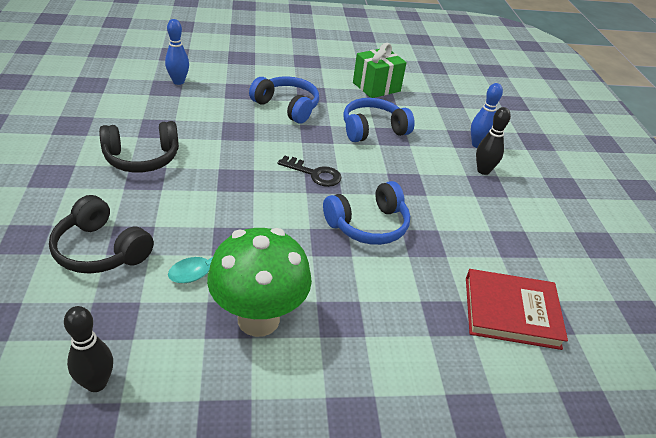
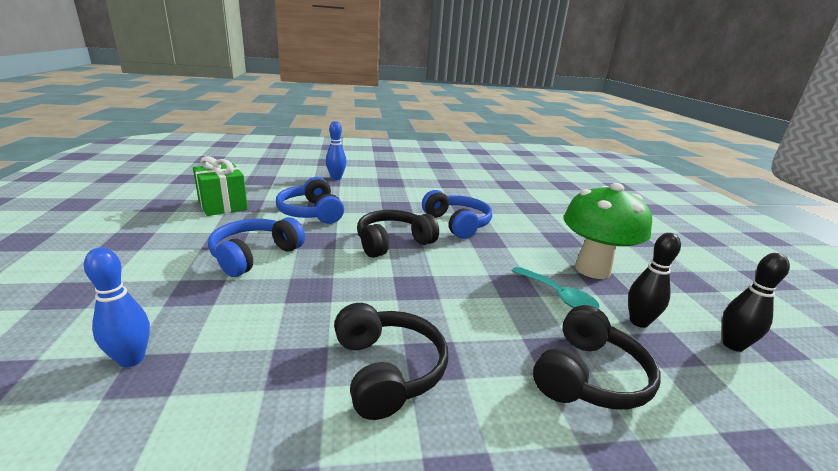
camera: 90 degrees left, 15 degrees down
black key [277,156,342,187] -> black headphones [357,210,439,258]
red book [466,269,568,350] -> none
black bowling pin [476,107,511,175] -> black bowling pin moved to [628,233,681,328]

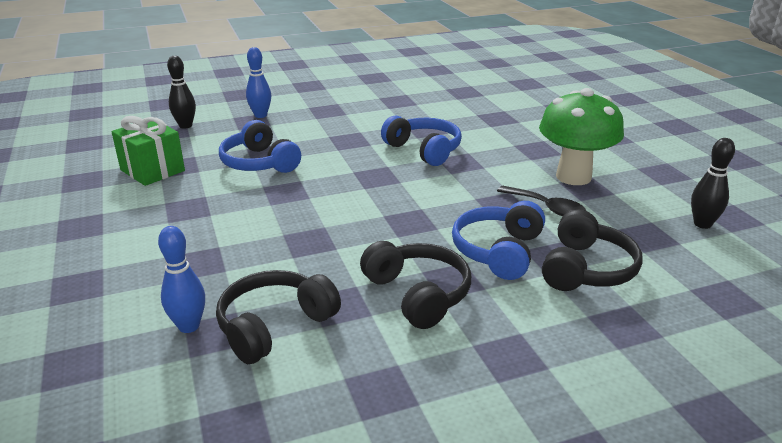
camera: 10 degrees left, 5 degrees up
blue headphones [208,217,305,277] -> blue headphones moved to [452,201,545,280]
black headphones [357,210,439,258] -> black headphones moved to [216,270,341,364]
turquoise spoon [512,266,600,309] -> black spoon [497,186,586,216]
black bowling pin [628,233,681,328] -> black bowling pin moved to [167,56,196,129]

